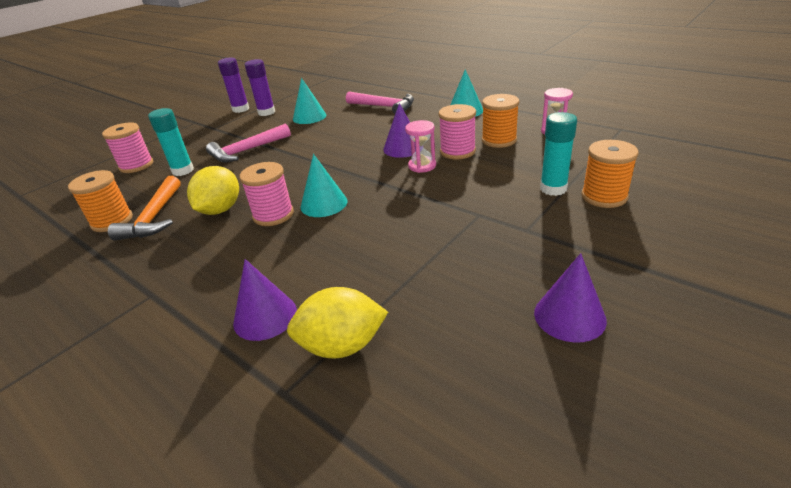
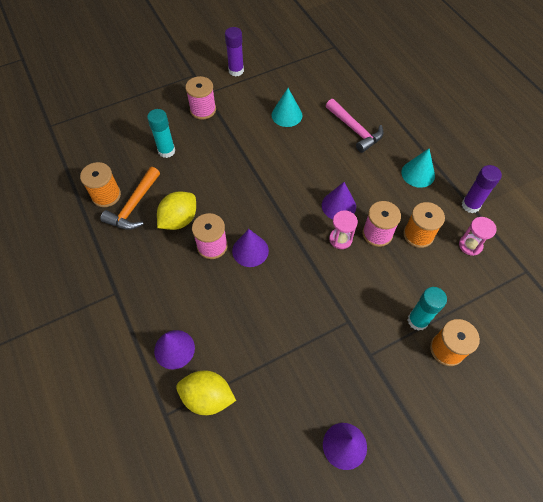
camera: 20 degrees right, 25 degrees up
pink spool [102,122,153,173] -> pink spool moved to [185,76,216,120]
pink hammer [206,124,291,163] -> none
purple glue stick [245,59,275,116] -> purple glue stick moved to [462,165,502,213]
turquoise cone [301,154,348,217] -> purple cone [232,229,269,267]

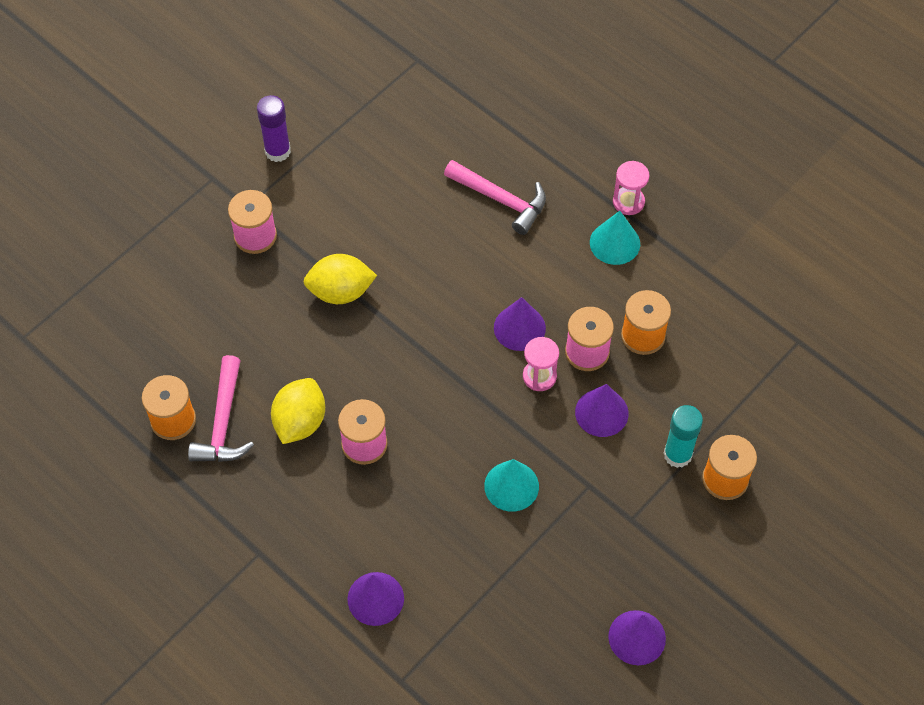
camera: 20 degrees left, 0 degrees up
orange hammer [100,167,160,229] -> pink hammer [188,355,254,462]
turquoise glue stick [147,109,175,158] -> none
yellow lemon [176,371,236,415] -> yellow lemon moved to [303,254,377,304]
purple cone [232,229,269,267] -> purple cone moved to [575,384,629,437]
turquoise cone [271,88,302,127] -> turquoise cone moved to [484,459,539,512]
pink hourglass [459,217,497,256] -> pink hourglass moved to [613,161,649,215]
purple glue stick [462,165,502,213] -> none

